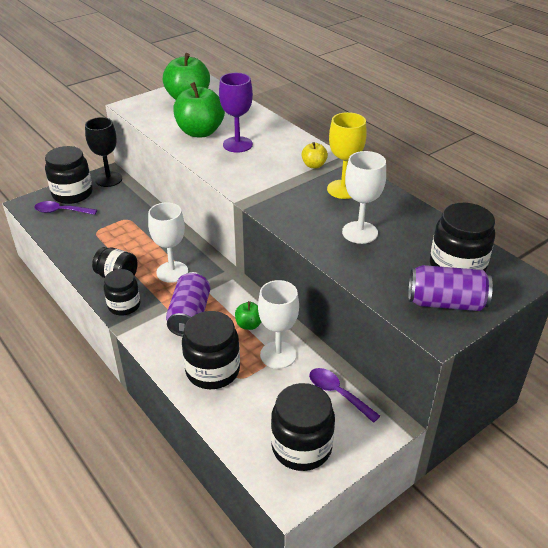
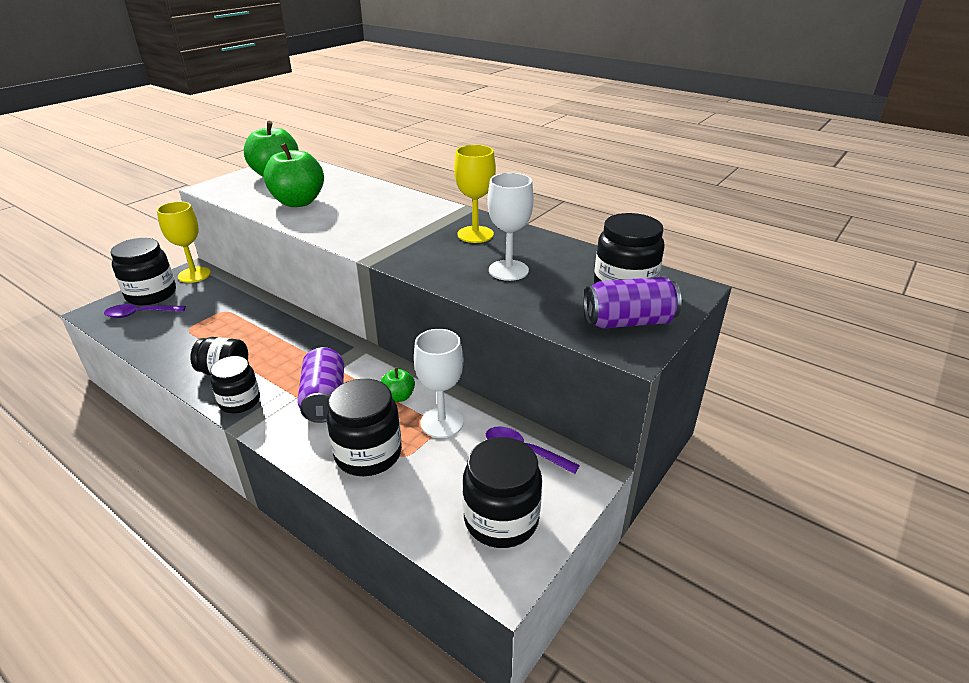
camera: 15 degrees left, 5 degrees down
black goblet [85,117,122,187] -> yellow goblet [157,201,211,283]
white goblet [148,202,188,283] -> none
purple goblet [219,73,253,153] -> none
yellow apple [301,142,328,168] -> none

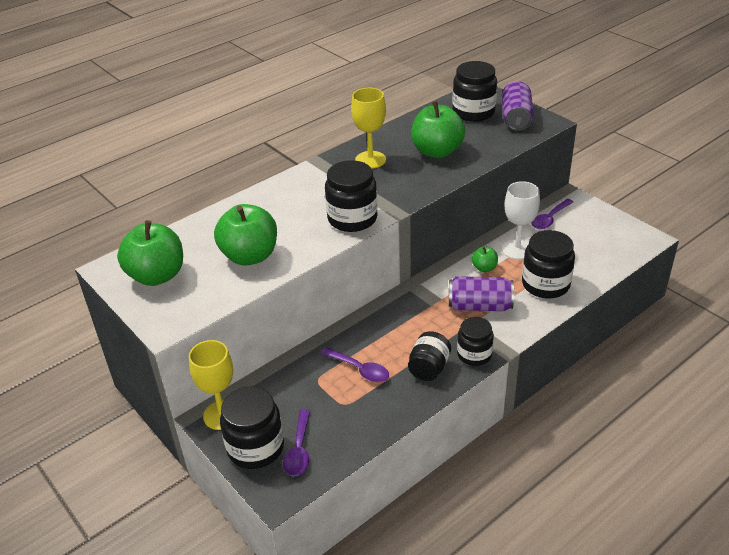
camera: 75 degrees left, 5 degrees up
black jar [463,437,542,548] -> black jar moved to [325,160,377,232]
white goblet [487,173,534,281] -> green apple [411,101,466,158]
none -> purple spoon [321,347,389,382]

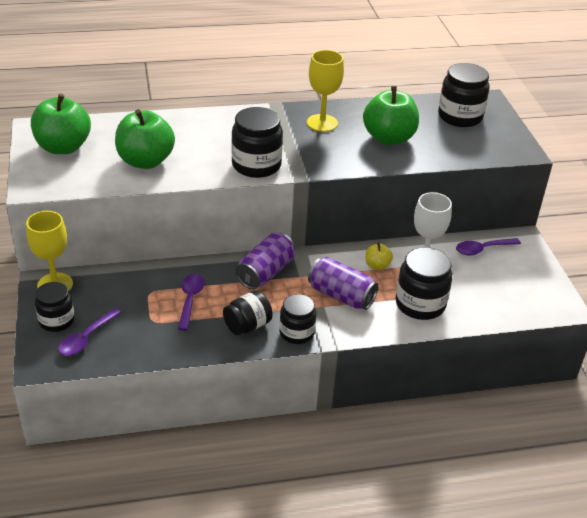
camera: 25 degrees right, 0 degrees up
black jar [220,386,284,469] -> black jar [35,282,75,332], size x0.66
purple spoon [321,347,389,382] -> purple spoon turned 150 degrees counterclockwise [178,274,204,331]
green apple [471,246,498,272] -> yellow apple [365,243,393,270]
purple can [502,81,534,131] -> purple can moved to [235,233,295,289]

